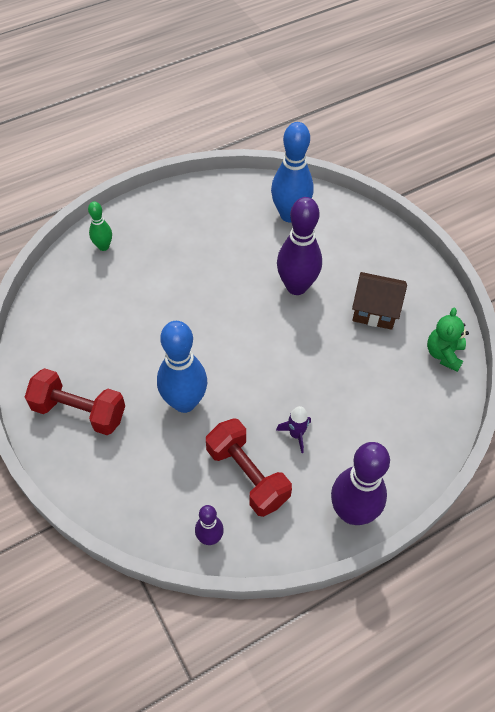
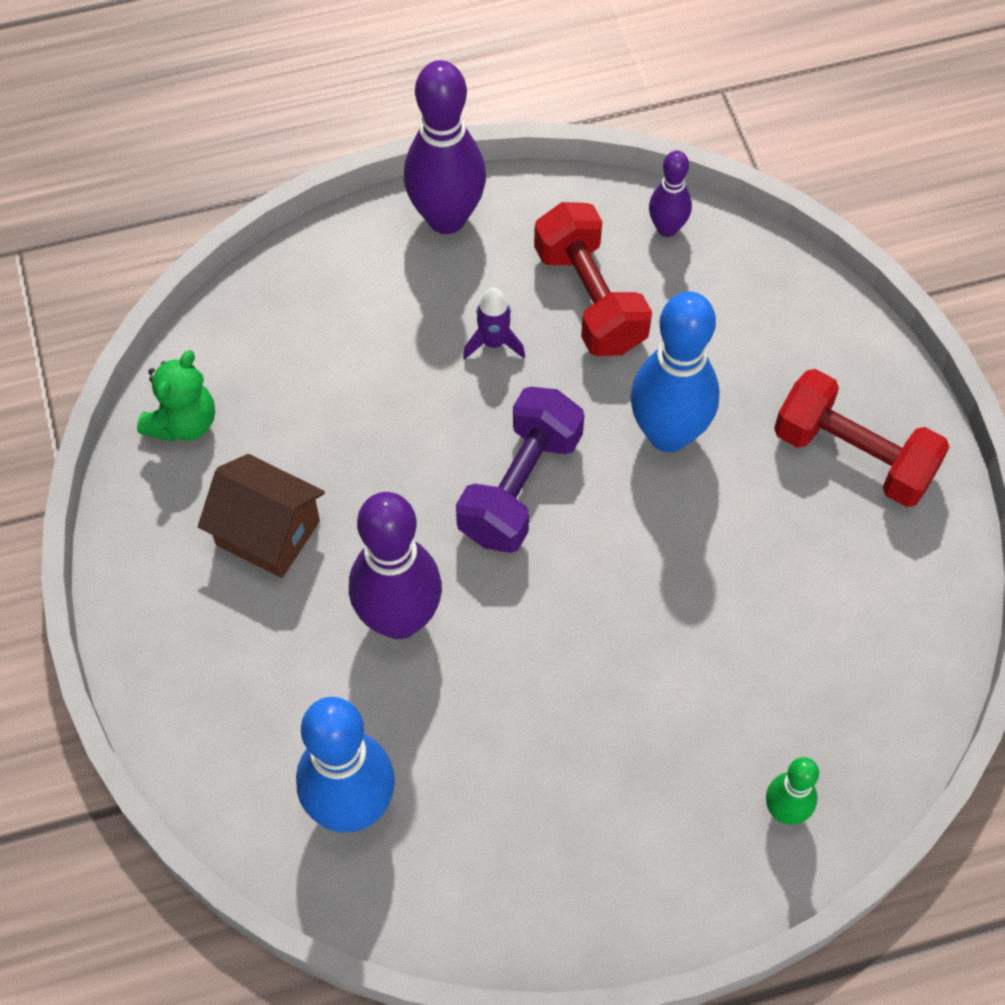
camera: 165 degrees left, 5 degrees up
none -> purple dumbbell [456,387,584,553]

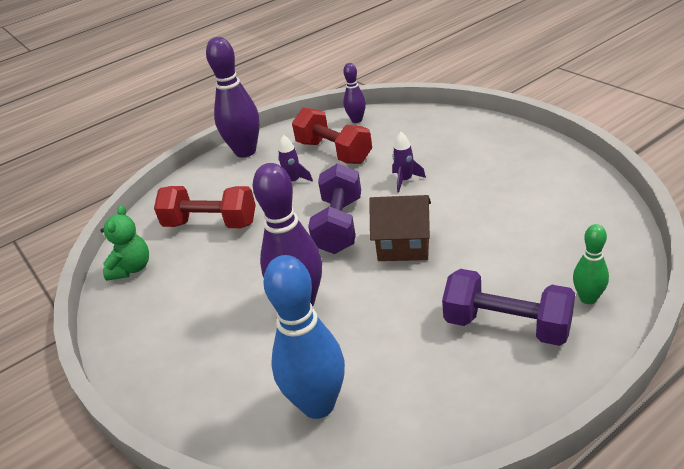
camera: 15 degrees left, 25 degrees down
brown house [198,454,325,578] -> brown house moved to [369,195,431,261]
blue bowling pin [631,291,720,452] -> purple rocket [392,132,426,192]
red dumbbell [774,369,950,507] -> red dumbbell moved to [154,186,256,228]
none -> purple dumbbell [442,269,575,346]

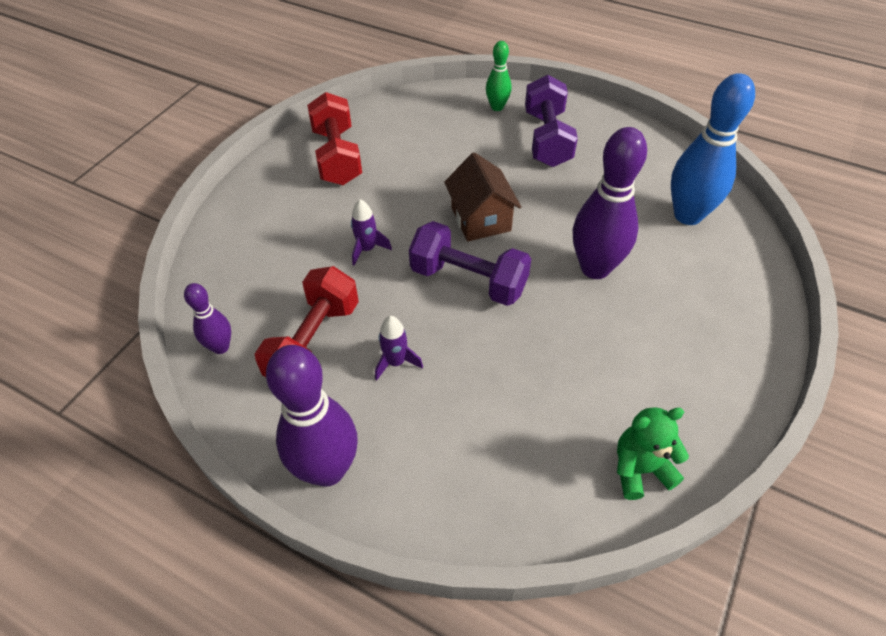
camera: 120 degrees left, 15 degrees up
red dumbbell [154,186,256,228] -> red dumbbell moved to [307,92,362,185]
purple dumbbell [308,163,361,254] -> purple dumbbell turned 45 degrees clockwise [409,221,531,306]

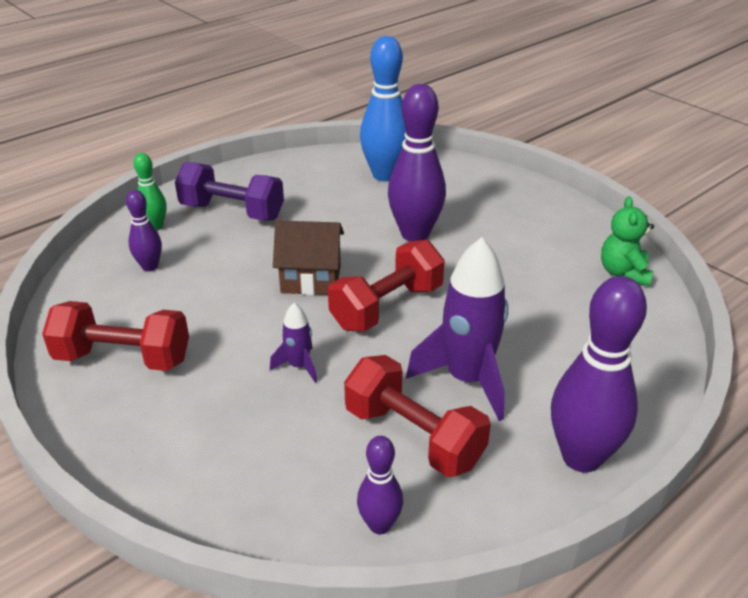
camera: 70 degrees left, 15 degrees down
purple rocket [375,316,423,381] -> purple rocket [406,237,508,421], size x2.05
purple dumbbell [409,221,531,306] -> red dumbbell [328,240,445,332]
none -> purple bowling pin [126,190,162,271]

